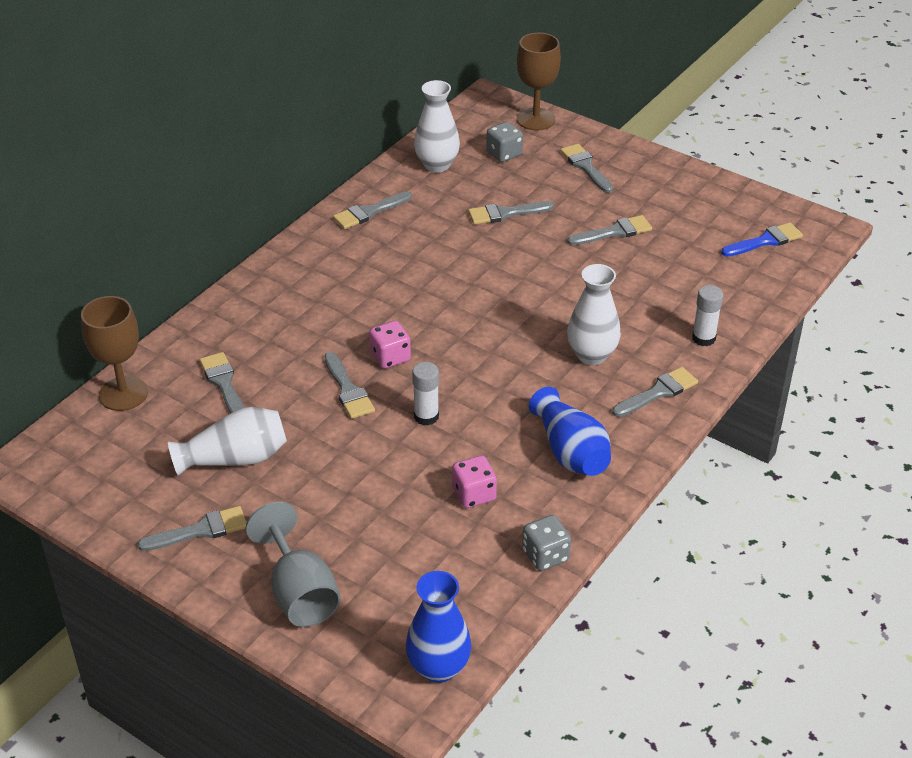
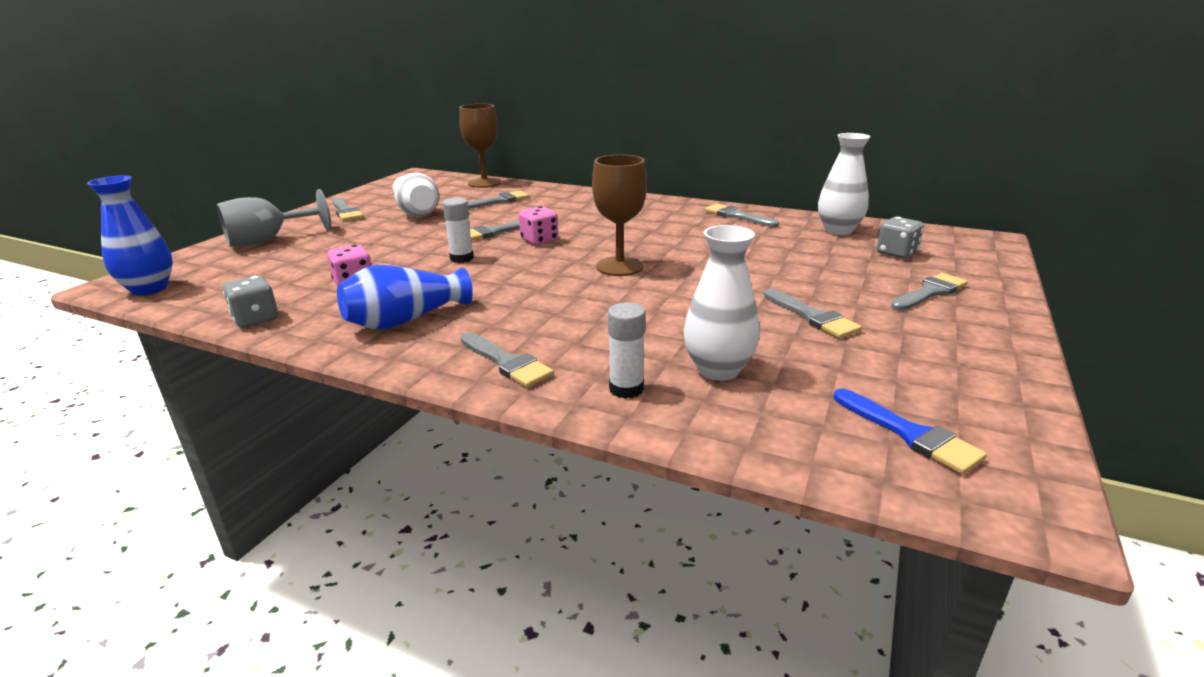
camera: 80 degrees right, 15 degrees down
grey brush [468,201,554,225] -> none
brown goblet [517,33,561,131] -> brown goblet moved to [592,155,647,276]
white vase [567,264,621,365] -> white vase moved to [684,225,760,381]

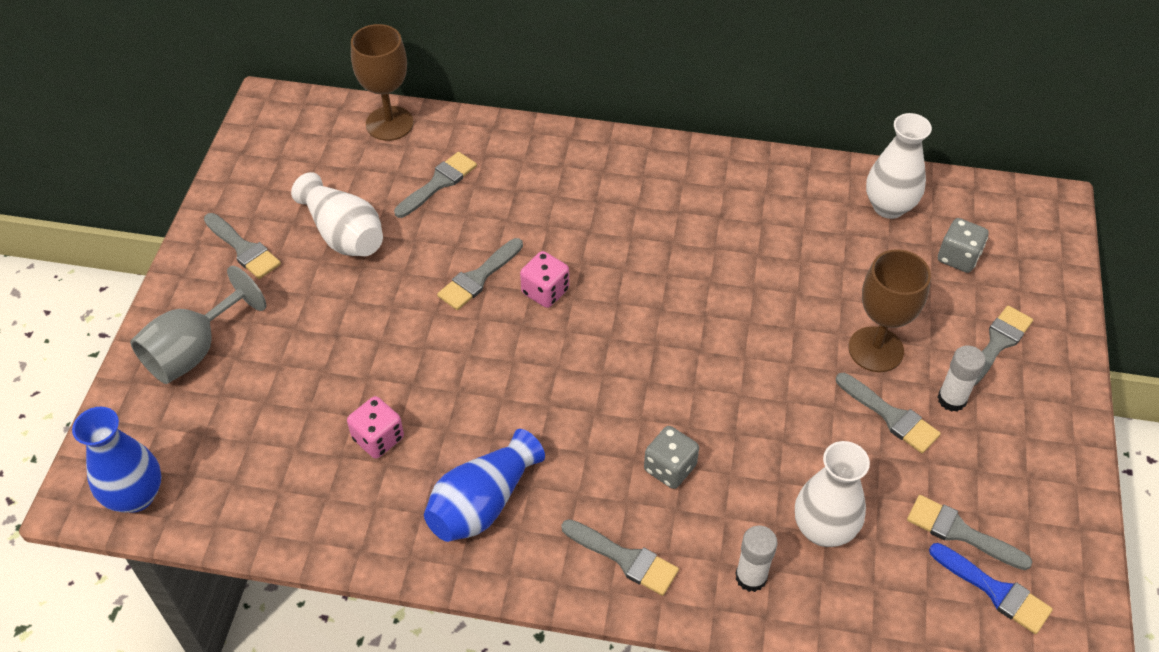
camera: 15 degrees left, 25 degrees up
grey dice [223,275,278,328] -> grey dice moved to [644,426,699,489]
white glue stick [442,198,474,263] -> white glue stick moved to [937,345,985,412]
brown goblet [592,155,647,276] -> brown goblet moved to [848,249,931,372]
grey brush [705,204,779,227] -> grey brush moved to [907,495,1033,570]

